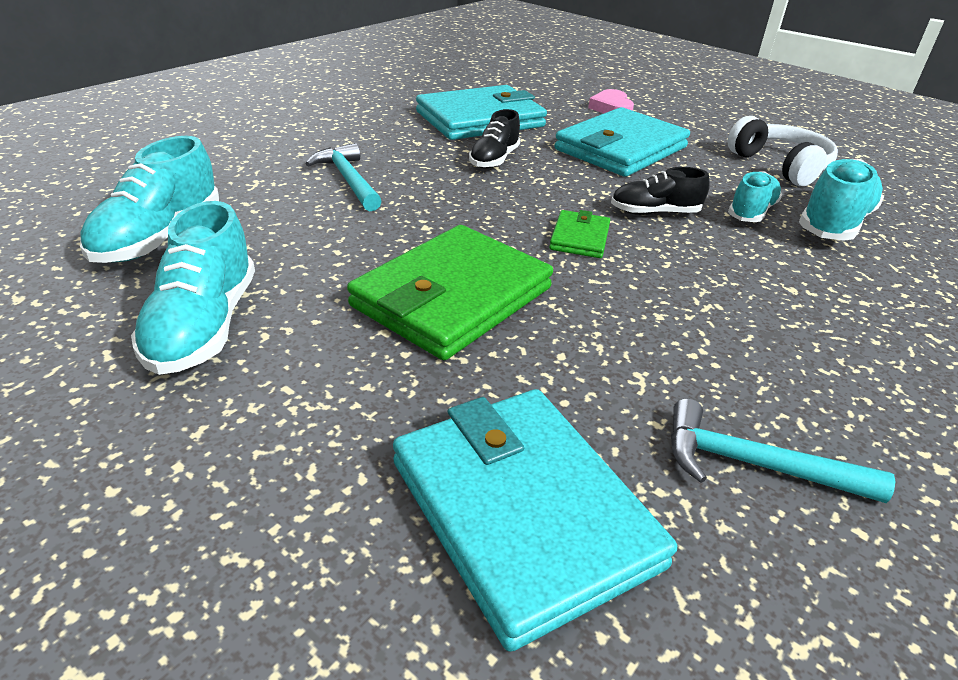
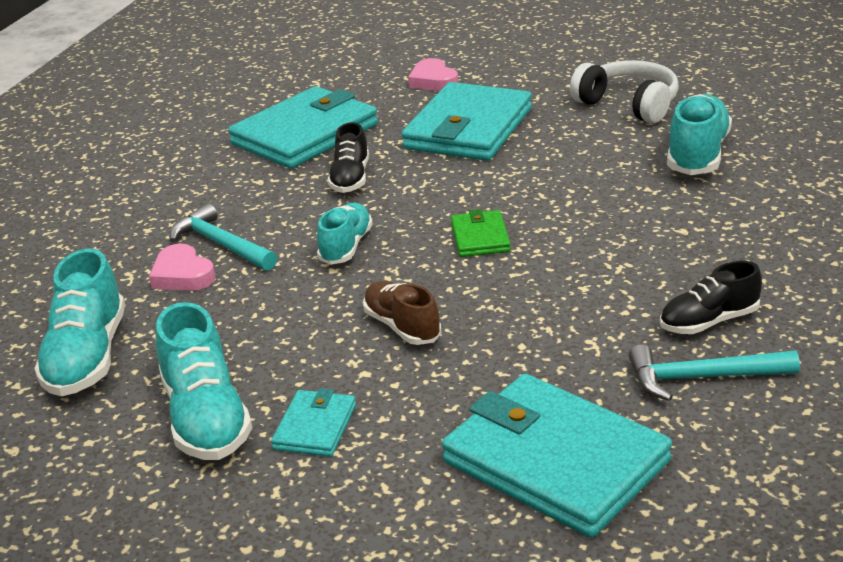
camera: 15 degrees left, 5 degrees down
green wallet [347,225,553,360] -> brown shoe [363,281,441,345]
black shoe [611,167,710,215] -> black shoe moved to [660,261,762,334]
turquoise shoe [728,171,782,222] -> turquoise shoe moved to [317,203,373,265]
none -> pink heart [149,244,215,291]
none -> turquoise wallet [271,388,356,457]

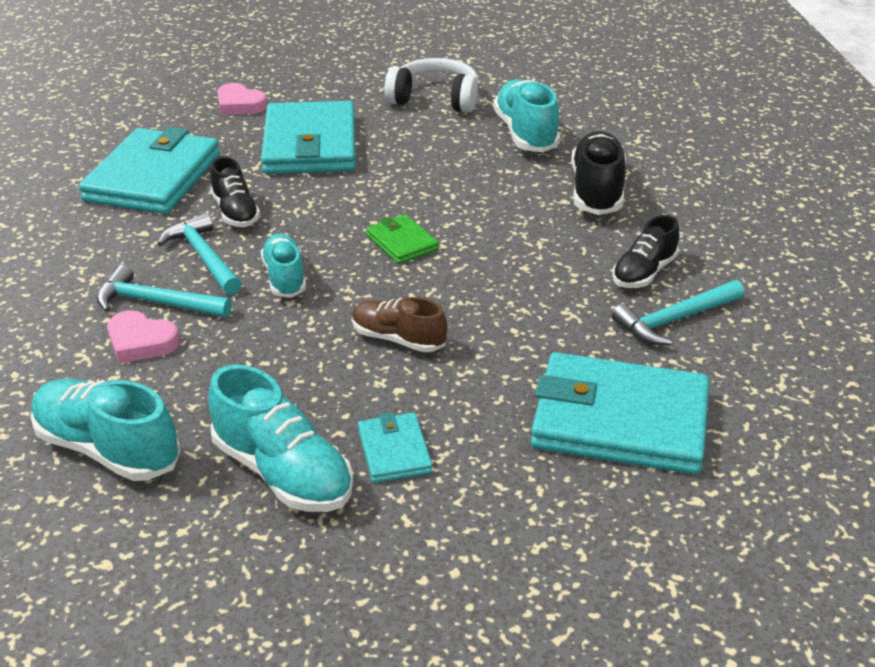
camera: 30 degrees left, 5 degrees up
turquoise shoe [34,248,125,396] -> turquoise shoe turned 150 degrees clockwise [30,379,181,481]
none -> turquoise hammer [157,213,242,295]
none -> black shoe [571,131,626,215]

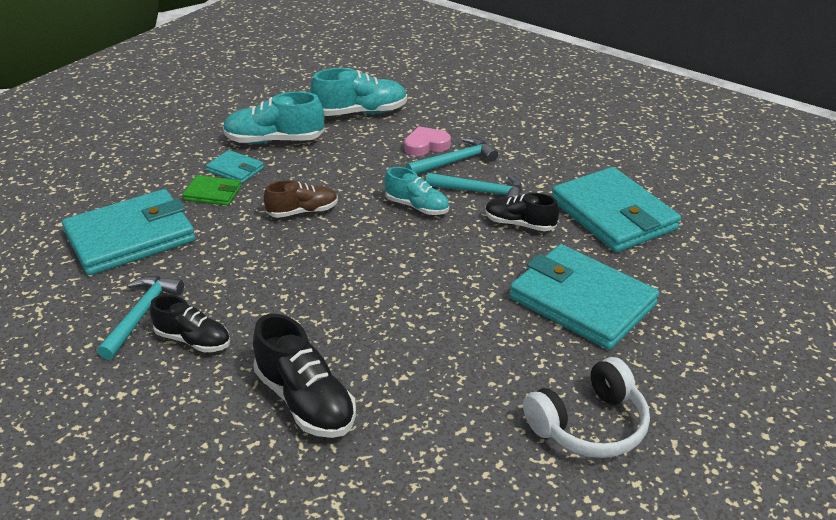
camera: 135 degrees right, 0 degrees up
pink heart [217,83,267,115] -> none
green wallet [366,214,439,264] -> green wallet moved to [182,175,241,206]
turquoise shoe [493,79,560,152] -> none
black shoe [612,215,679,288] -> black shoe turned 120 degrees clockwise [150,295,230,352]

